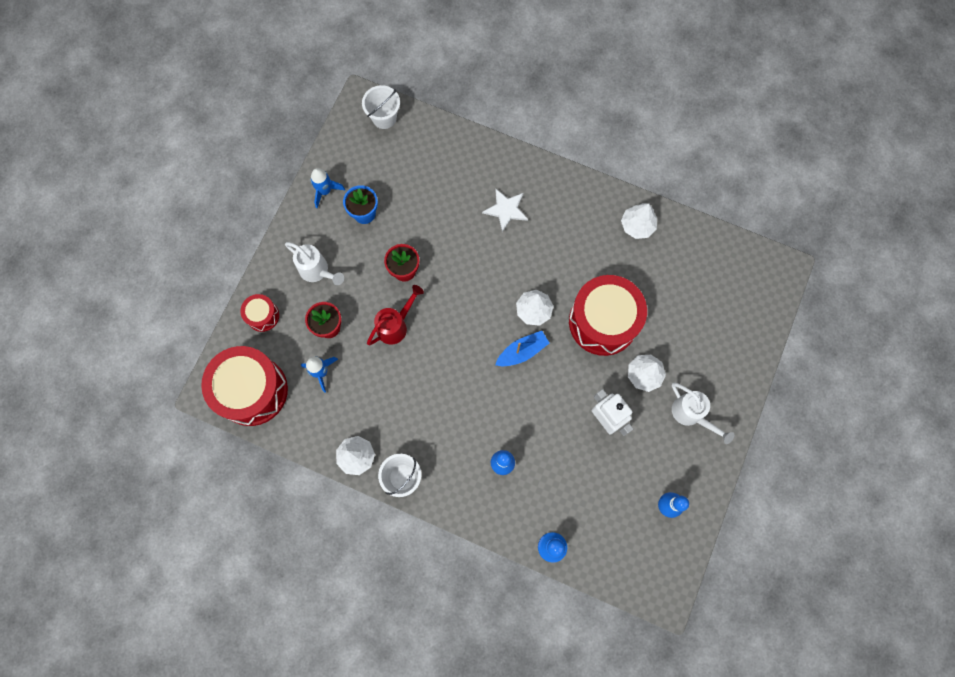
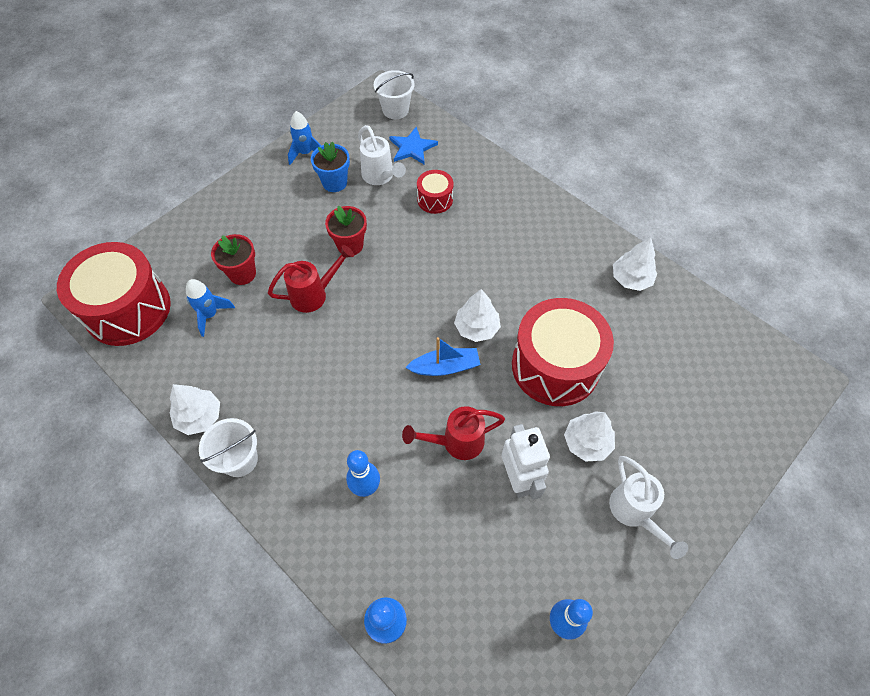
camera: 20 degrees right, 15 degrees down
red drum [240,294,279,332] -> red drum moved to [417,170,454,214]
white watering can [285,242,344,285] -> white watering can moved to [358,125,406,185]
white star [482,189,528,232] -> none
none -> blue star [389,127,438,165]
none -> red watering can [402,406,505,460]

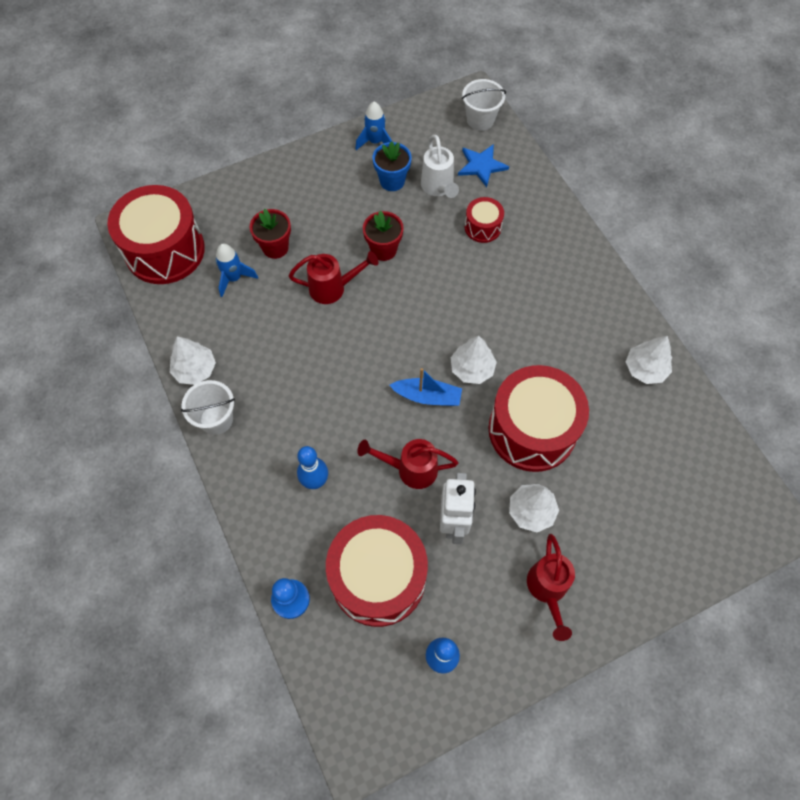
camera: 20 degrees right, 5 degrees up
white watering can [609,456,688,559] -> red watering can [527,534,575,641]
none -> red drum [326,515,428,627]

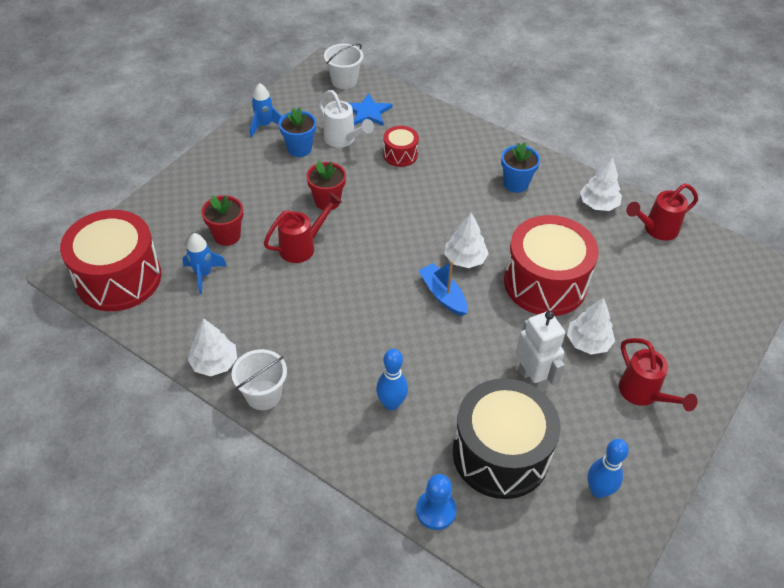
camera: 30 degrees left, 15 degrees down
red drum [326,515,428,627] -> black drum [453,378,561,499]
red watering can [357,439,458,489] -> red watering can moved to [626,183,698,241]
blue boat [389,368,462,406] -> blue boat turned 105 degrees counterclockwise [418,261,467,316]
none -> blue flower pot [501,142,540,193]

